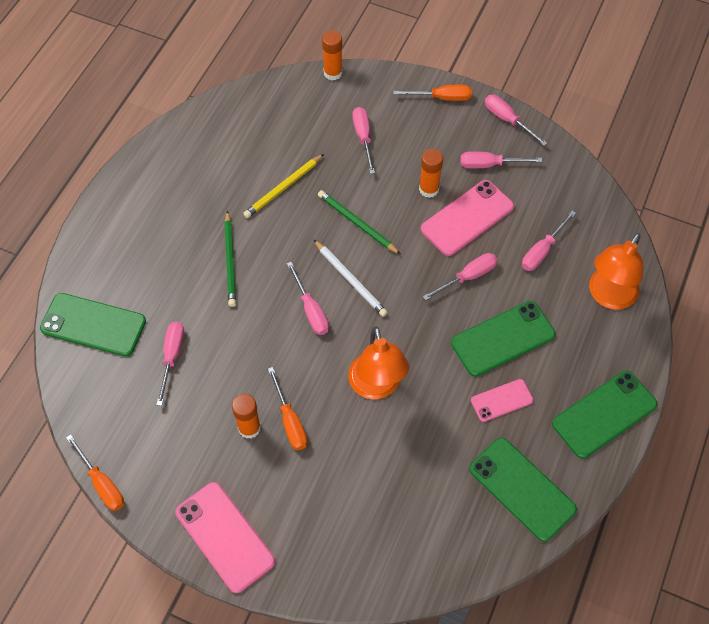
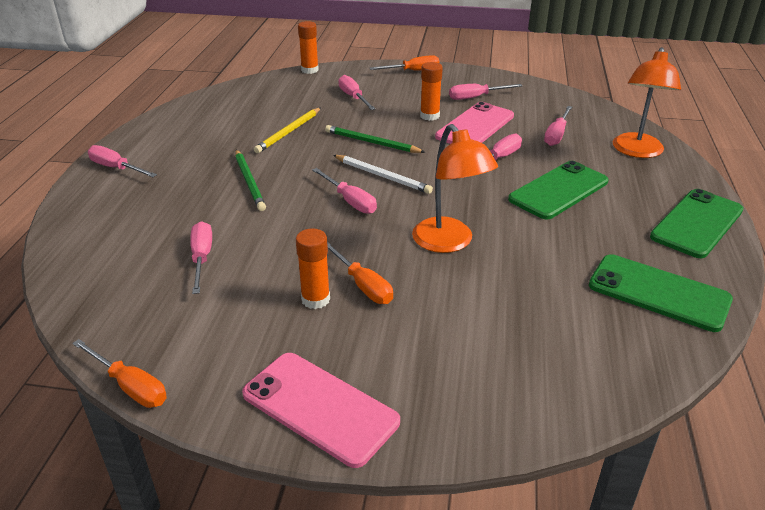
camera: 15 degrees left, 25 degrees down
green phone [40,293,146,357] -> none
pink phone [471,379,534,422] -> none
pink screwdriver [485,95,547,146] -> pink screwdriver moved to [88,145,157,177]

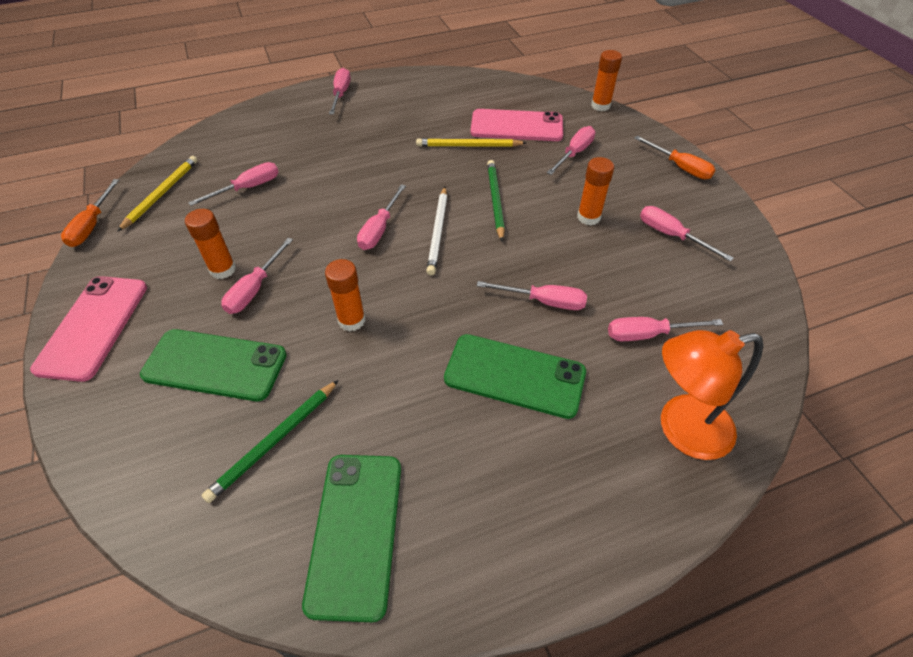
camera: 60 degrees right, 15 degrees up
green pencil [235,150,266,211] -> green pencil moved to [201,380,339,503]
orange screwdriver [327,242,393,304] -> pink screwdriver [221,238,293,314]
orange lamp [412,124,498,253] -> orange glue stick [325,259,365,332]
pink phone [435,102,514,144] -> pink phone moved to [470,109,563,141]
green phone [650,189,743,258] -> green phone moved to [140,329,287,401]
none -> yellow pencil [117,156,198,232]

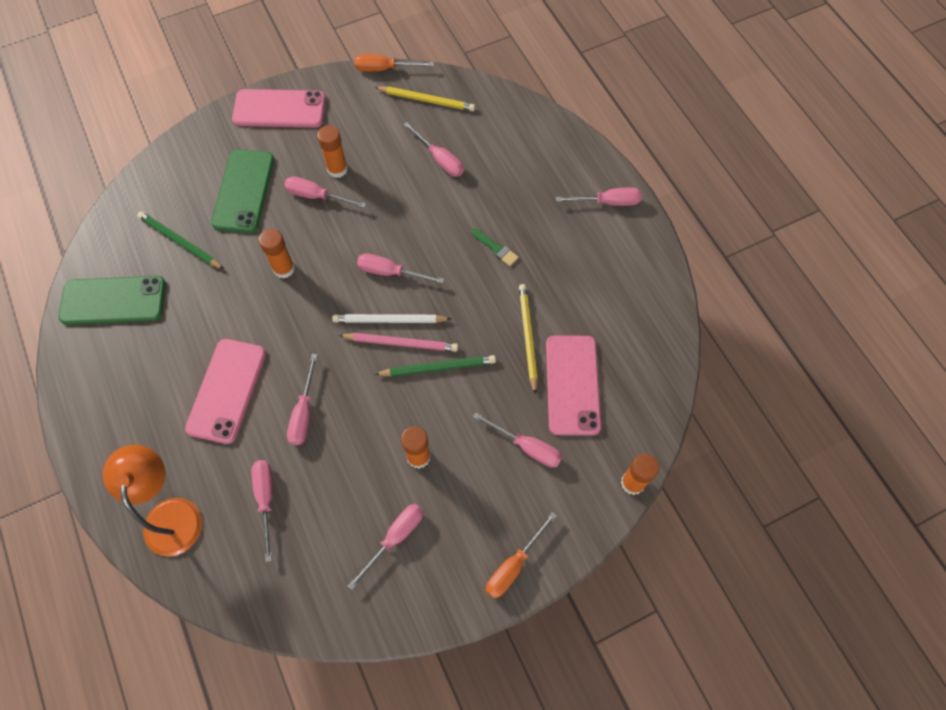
camera: 85 degrees right, 15 degrees up
green phone [444,334,586,419] -> pink phone [185,339,266,444]
none -> pink pencil [339,333,458,352]
none -> green brush [472,228,519,266]

